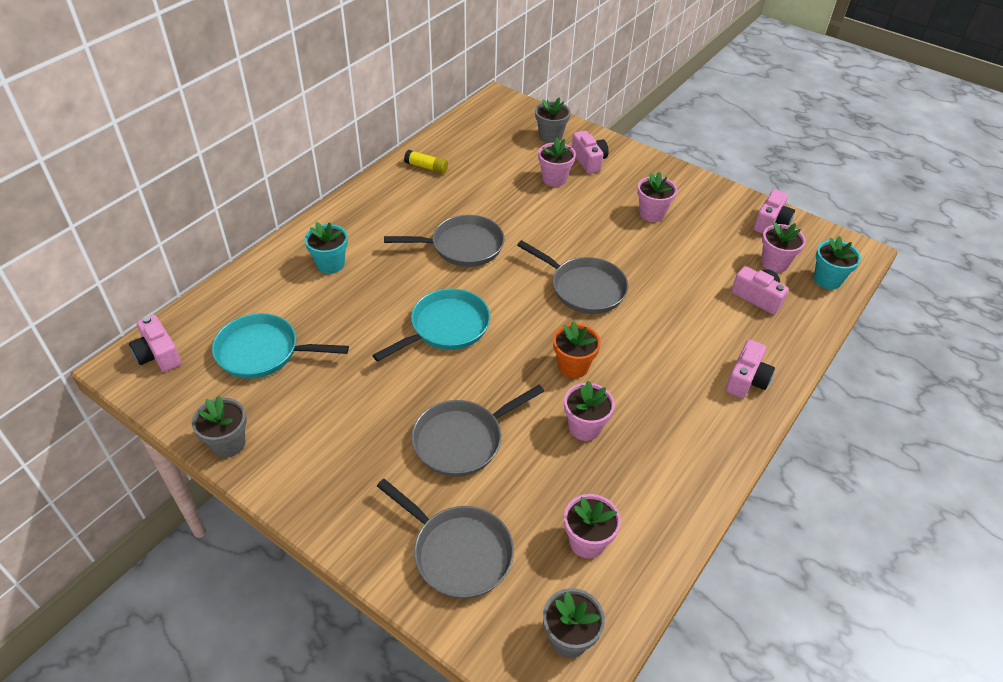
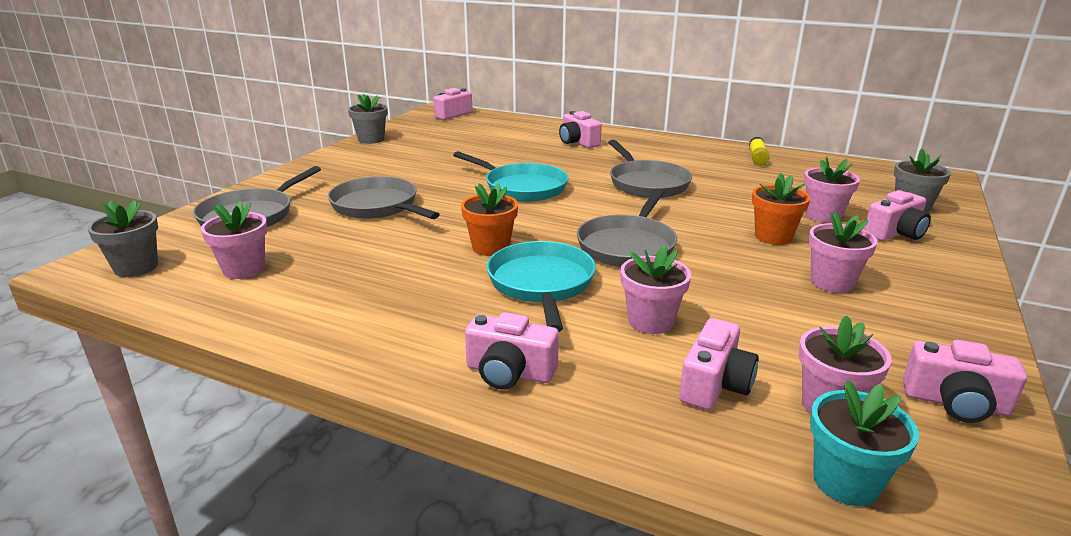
camera: 80 degrees right, 20 degrees down
turquoise pan [212,313,349,379] -> turquoise pan moved to [486,241,596,332]
turquoise flower pot [304,222,348,274] -> pink camera [559,111,602,148]
pink flower pot [564,381,615,441] -> pink flower pot moved to [620,244,691,334]
none -> orange flower pot [752,173,810,245]

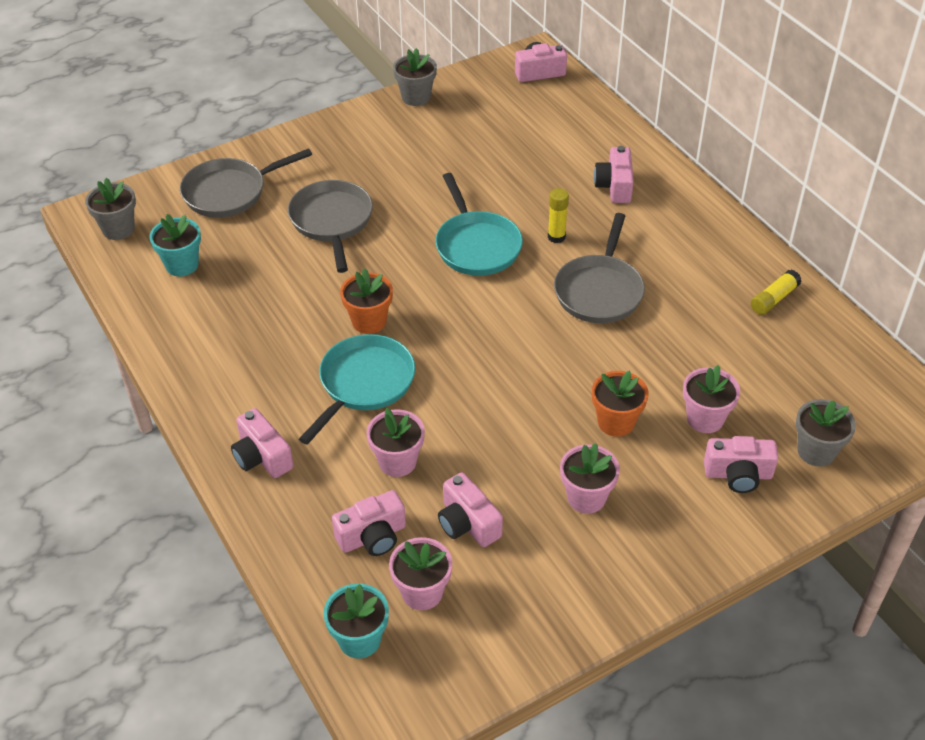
camera: 35 degrees right, 20 degrees up
pink flower pot [201,201,267,279] -> turquoise flower pot [149,214,201,276]
grey pan [577,188,677,267] -> none
pink camera [903,340,1027,423] -> pink camera moved to [438,472,503,547]
none -> yellow glue stick [548,188,569,243]

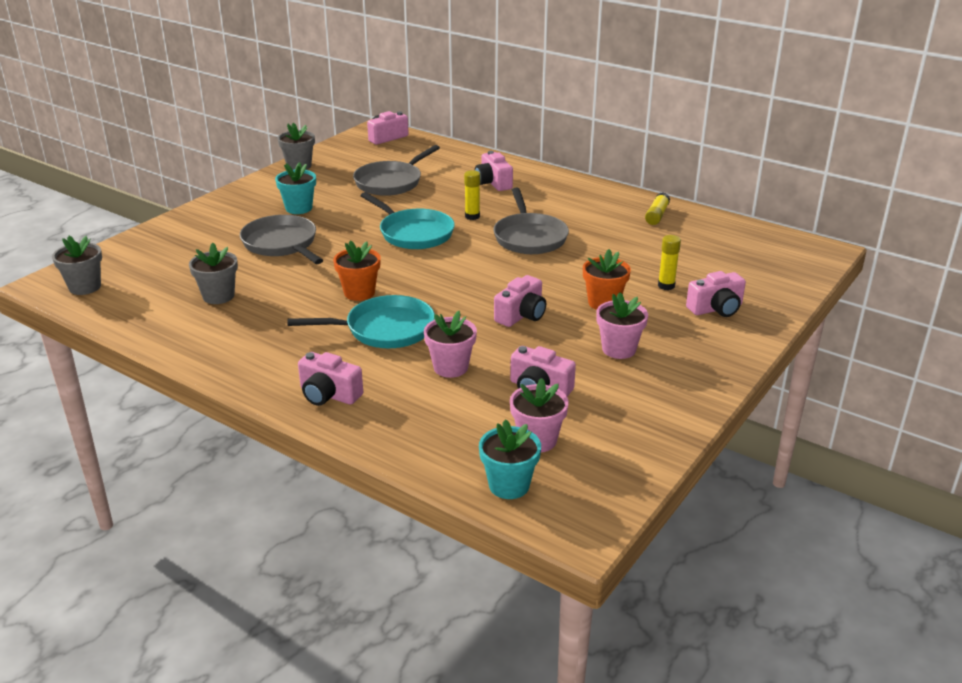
camera: 25 degrees left, 15 degrees down
turquoise flower pot [149,214,201,276] -> turquoise flower pot moved to [275,162,316,214]
grey pan [180,148,312,218] -> grey pan moved to [353,145,440,196]
turquoise pan [299,334,415,445] -> turquoise pan turned 75 degrees clockwise [287,295,435,348]
pink camera [332,490,406,556] -> pink camera moved to [494,275,546,327]
pink flower pot [683,365,740,433] -> yellow glue stick [658,235,681,290]
grey flower pot [796,399,856,467] -> grey flower pot moved to [189,243,238,304]

